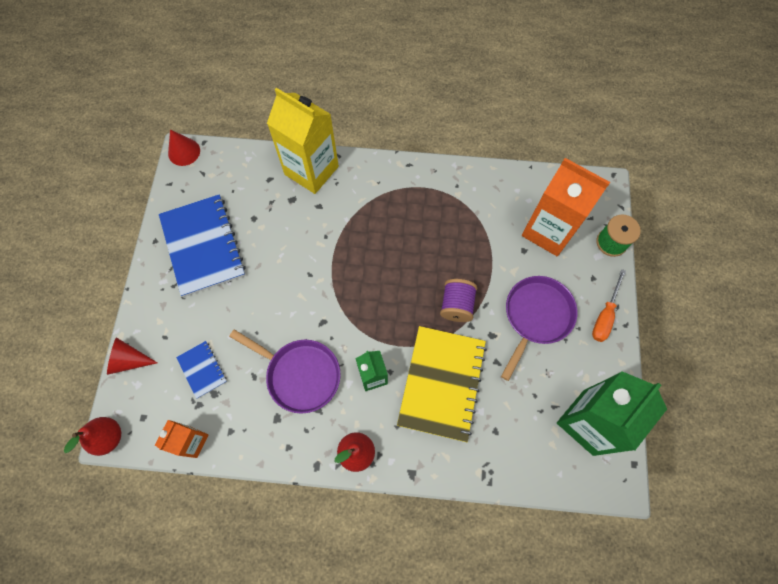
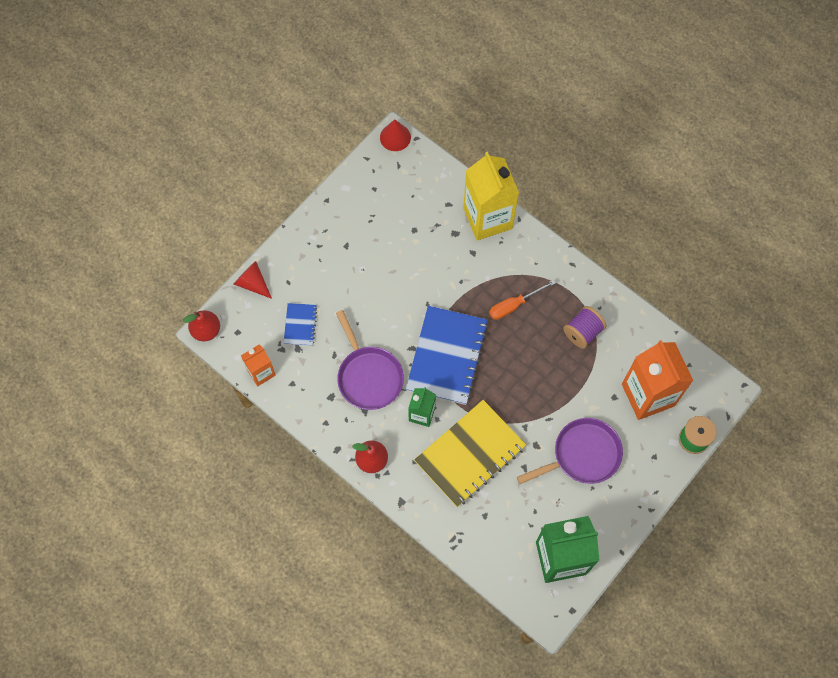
camera: 35 degrees right, 0 degrees up
blue notebook [159,194,246,297] -> blue notebook moved to [406,306,488,405]
purple spool [440,279,477,322] -> purple spool moved to [563,306,606,349]
orange screwdriver [592,269,626,342] -> orange screwdriver moved to [489,280,556,320]

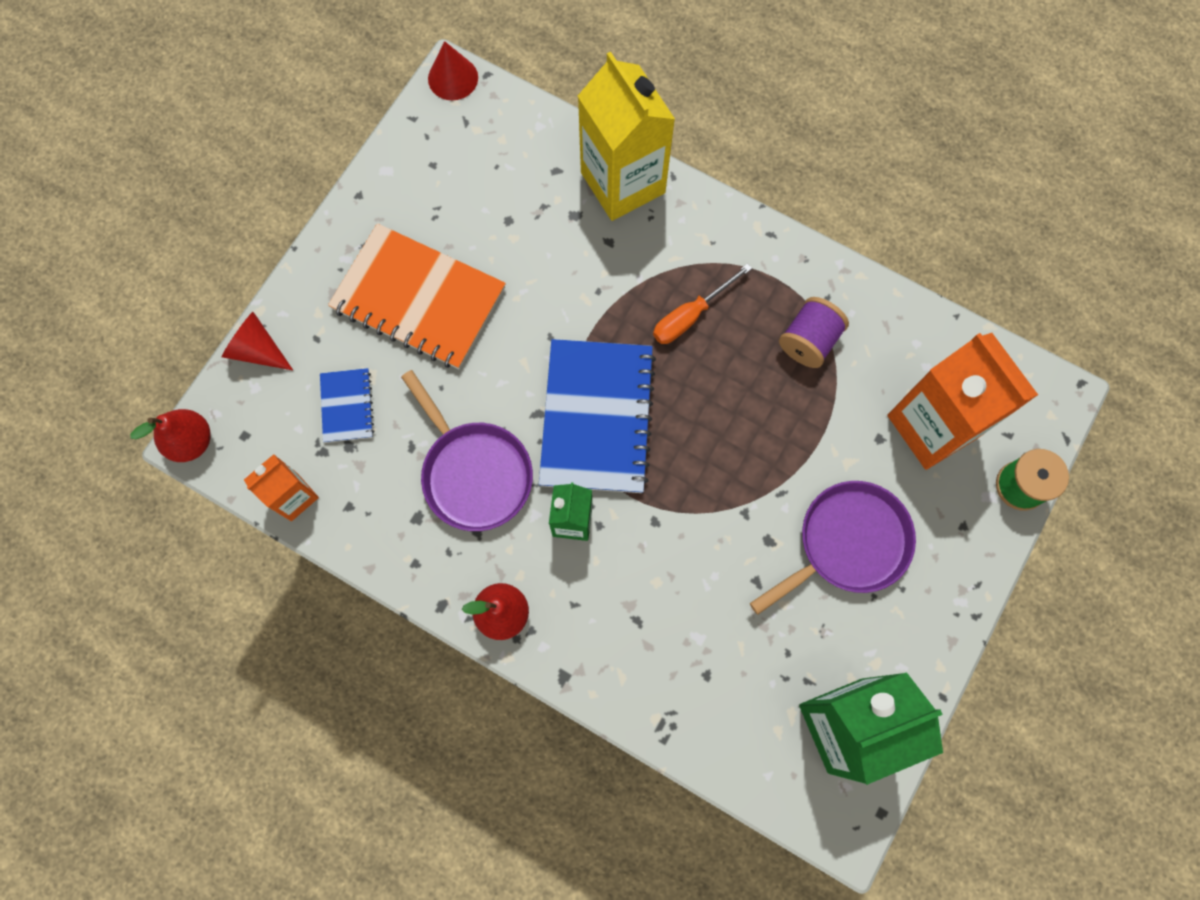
camera: 10 degrees left, 5 degrees up
yellow notebook [414,400,526,507] -> none
none -> orange notebook [328,223,506,369]

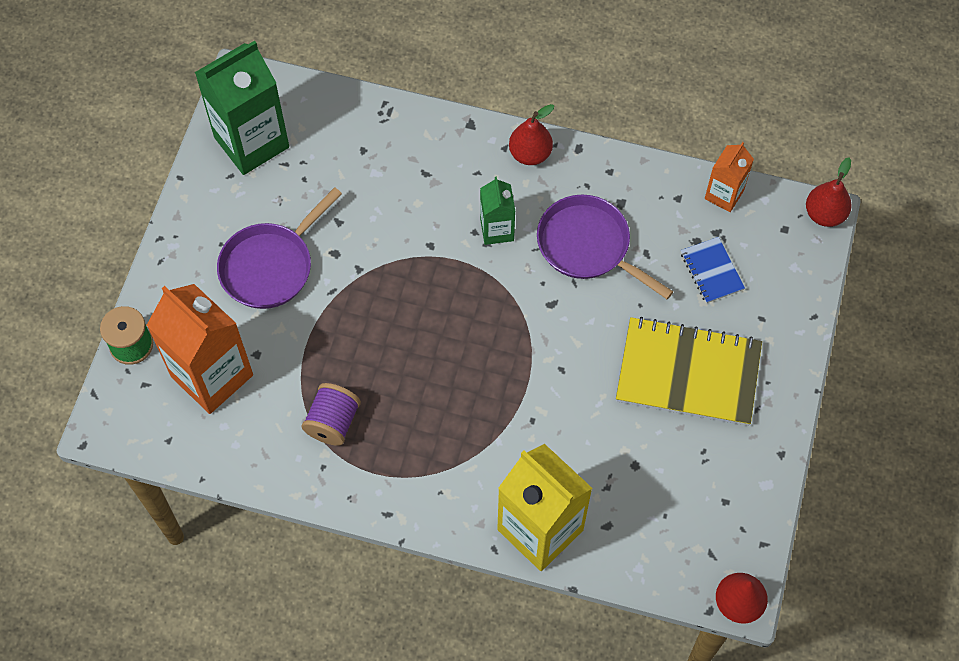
camera: 165 degrees right, 10 degrees down
red cone [222,312,293,370] -> none
orange notebook [328,223,506,369] -> yellow notebook [616,317,762,426]
blue notebook [539,339,656,493] -> none
orange screwdriver [653,263,752,344] -> none

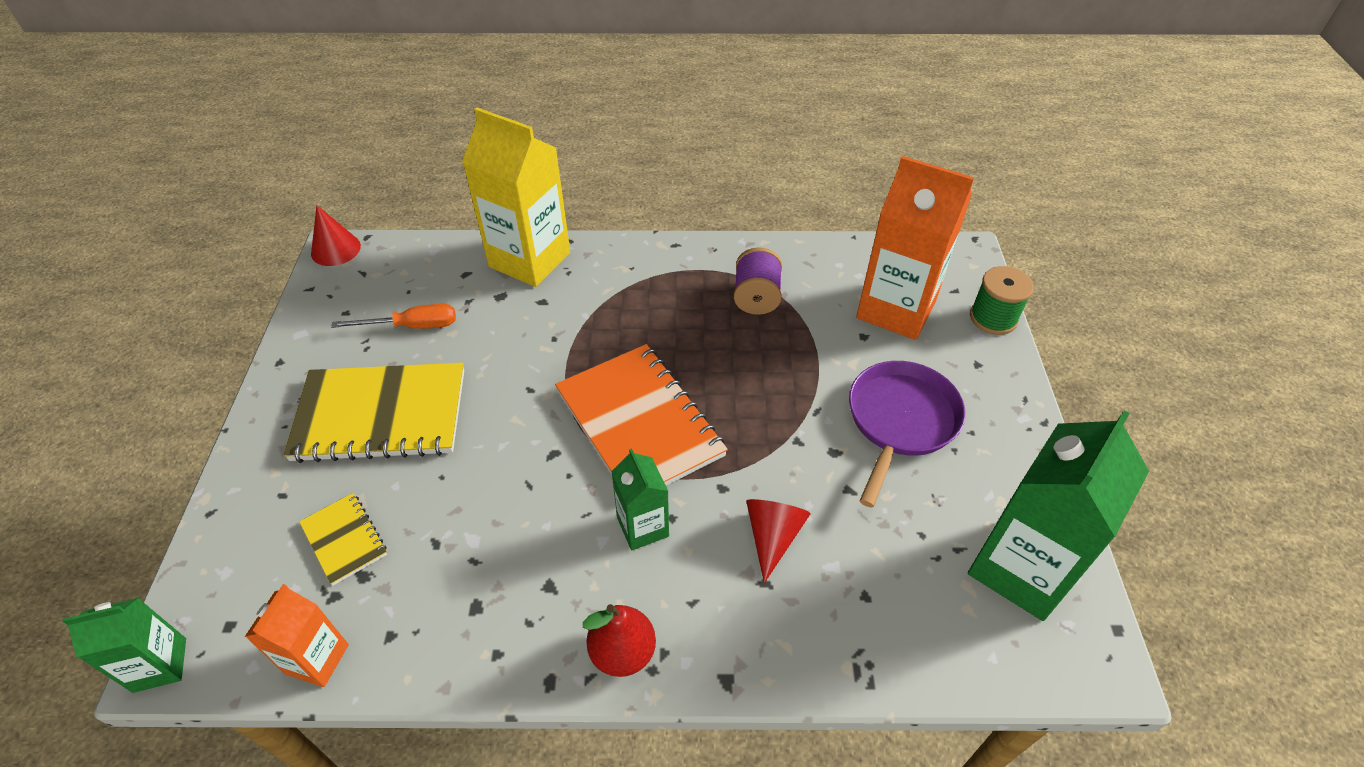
camera: 165 degrees right, 15 degrees down
purple pan [537,195,674,299] -> none
blue notebook [681,237,745,303] -> yellow notebook [299,493,387,586]
red pear [806,158,852,227] -> green carton [62,598,186,693]
none -> orange screwdriver [331,304,456,329]
none -> orange notebook [555,344,728,486]
none -> red cone [746,499,811,583]

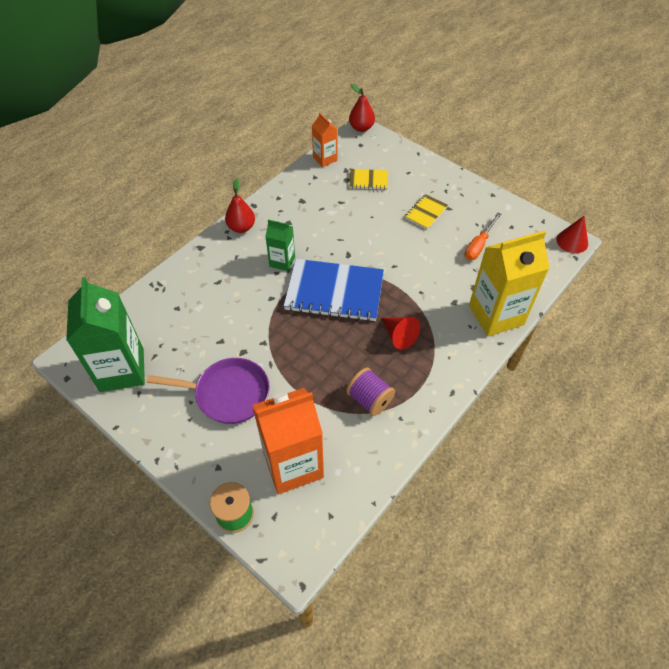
camera: 130 degrees right, 5 degrees up
green carton [62,598,186,693] -> red pear [349,84,375,132]
yellow notebook [283,363,464,463] -> yellow notebook [405,194,448,230], size x0.48
orange notebook [555,344,728,486] -> blue notebook [284,259,384,322]
red cone [746,499,811,583] -> red cone moved to [382,317,420,350]
purple pan [849,361,966,507] -> purple pan turned 60 degrees counterclockwise [146,358,270,424]

